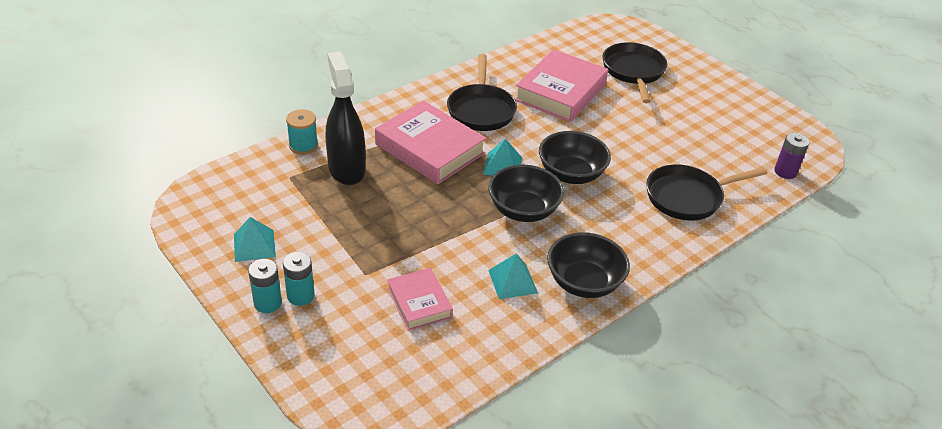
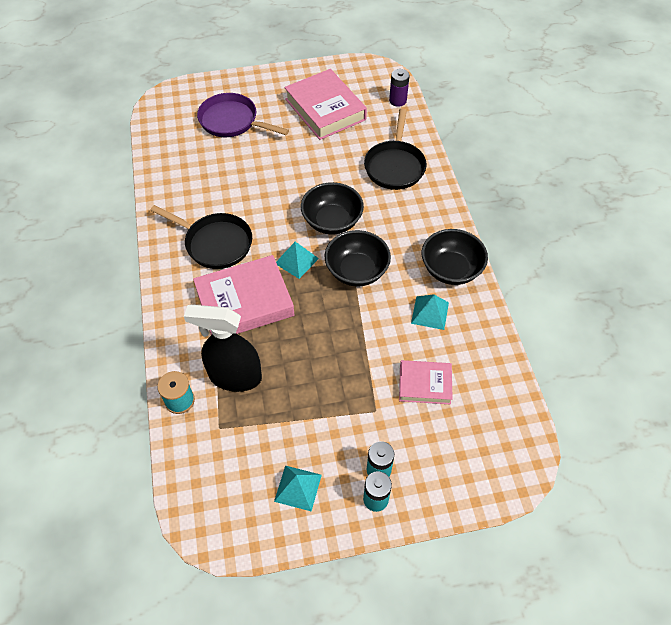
camera: 60 degrees left, 15 degrees up
pink book [515,49,608,122] -> pink book moved to [284,69,367,140]
black pan [603,42,667,103] -> purple pan [197,93,289,137]

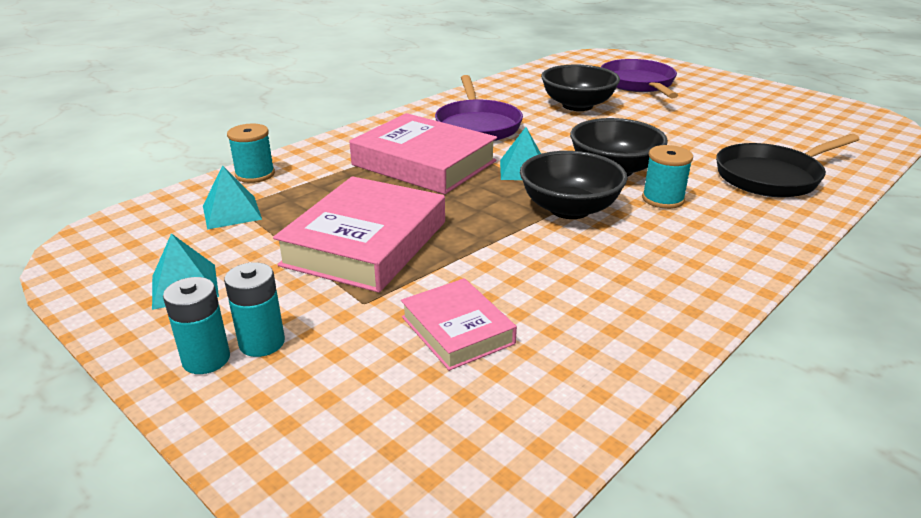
camera: 55 degrees right, 25 degrees down
black pan [150,205,252,269] -> purple pan [435,75,523,141]
black spray bottle [184,305,262,392] -> none
pink book [284,69,367,140] -> pink book moved to [273,176,445,293]
purple battery [389,69,409,107] -> none
turquoise pyramid [411,294,449,330] -> turquoise pyramid moved to [203,165,262,229]
black bowl [422,229,488,285] -> black bowl moved to [541,65,620,111]
none -> turquoise spool [642,145,693,209]

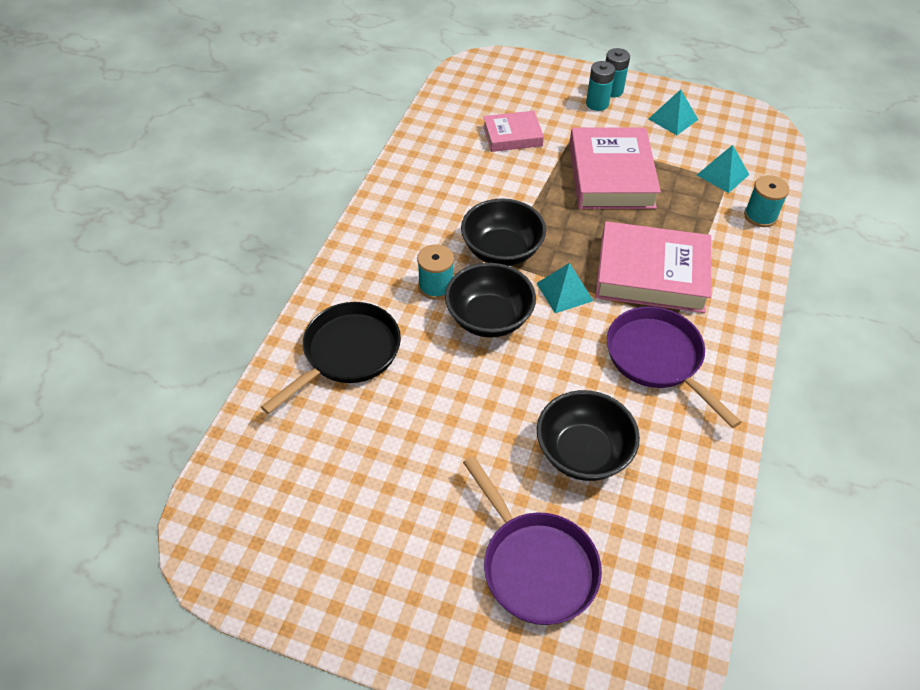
camera: 155 degrees right, 20 degrees up
pink book [401,278,517,371] -> pink book turned 45 degrees counterclockwise [483,111,544,152]

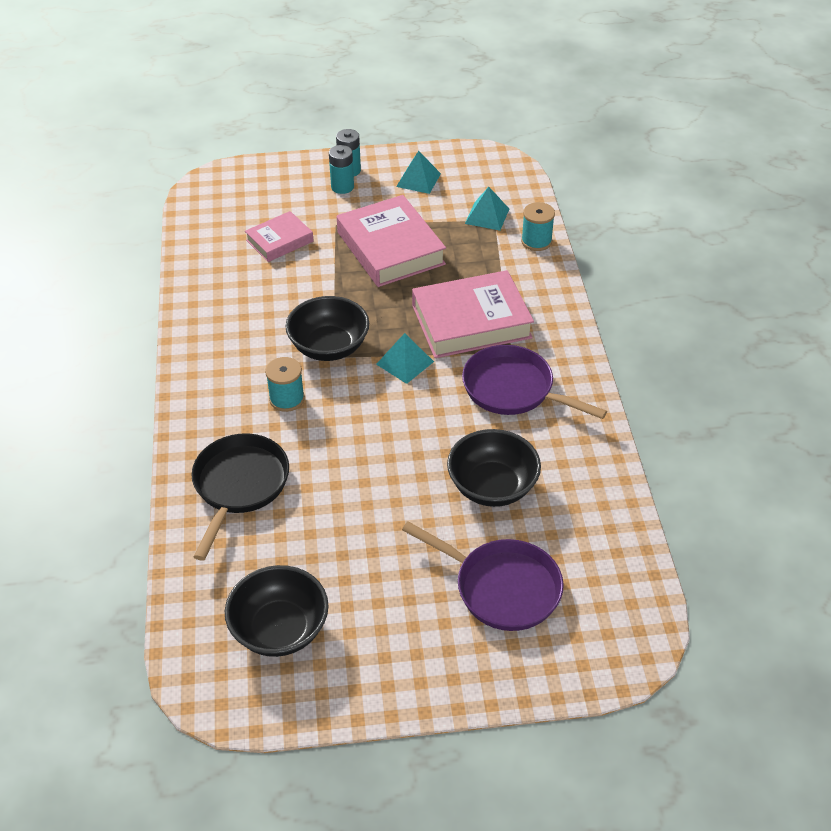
camera: 25 degrees left, 5 degrees down
black bowl [445,263,536,338] -> black bowl moved to [225,565,329,657]

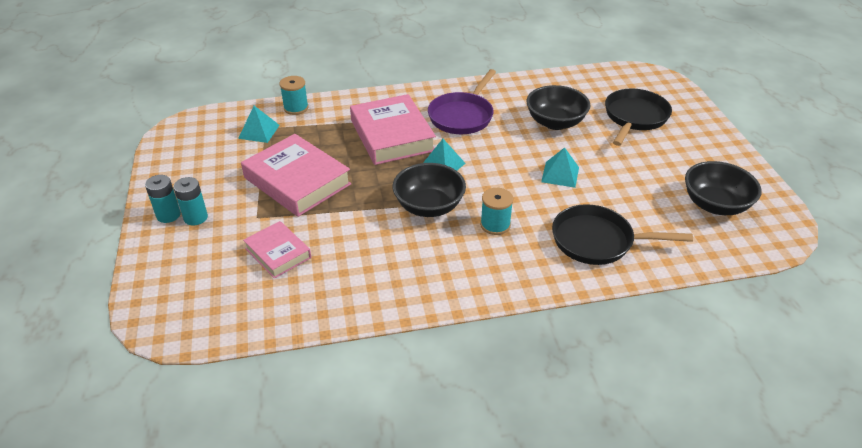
camera: 95 degrees left, 5 degrees down
pink book [337,195,446,287] -> pink book turned 75 degrees clockwise [241,134,351,217]
turquoise pyramid [396,151,441,194] -> turquoise pyramid moved to [541,147,579,188]
purple pan [402,521,564,631] -> black pan [605,89,672,146]

